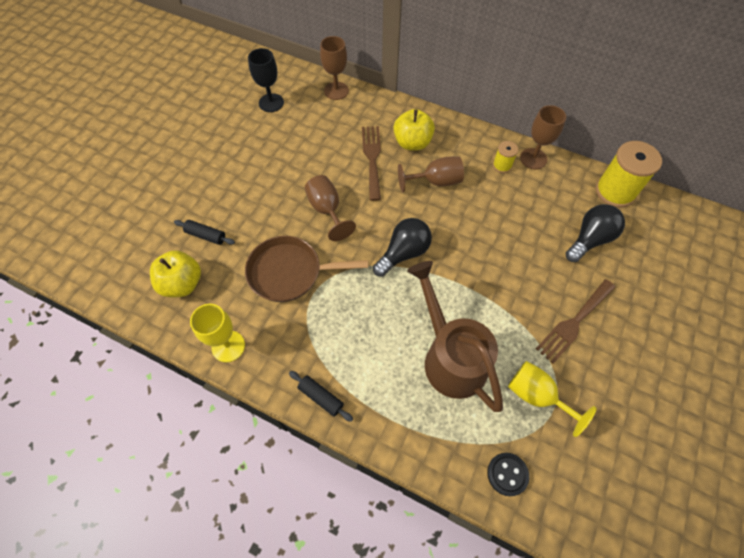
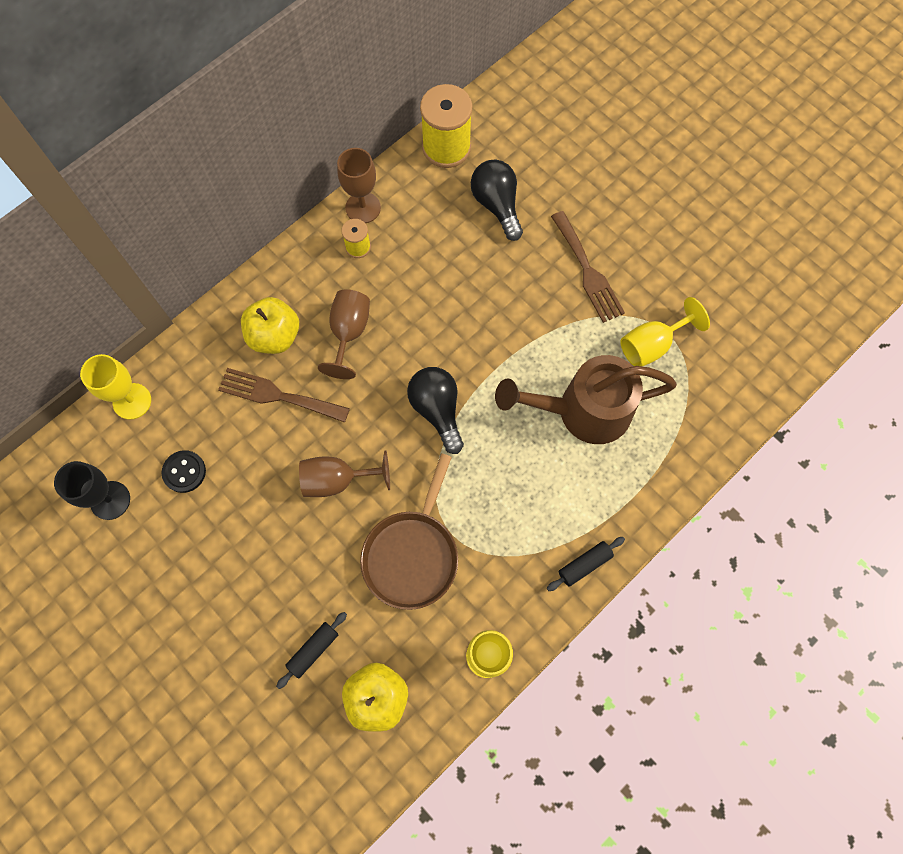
camera: 70 degrees left, 10 degrees up
brown goblet [320,36,349,100] -> yellow goblet [80,354,151,420]
black button [487,453,529,496] -> black button moved to [162,450,206,493]

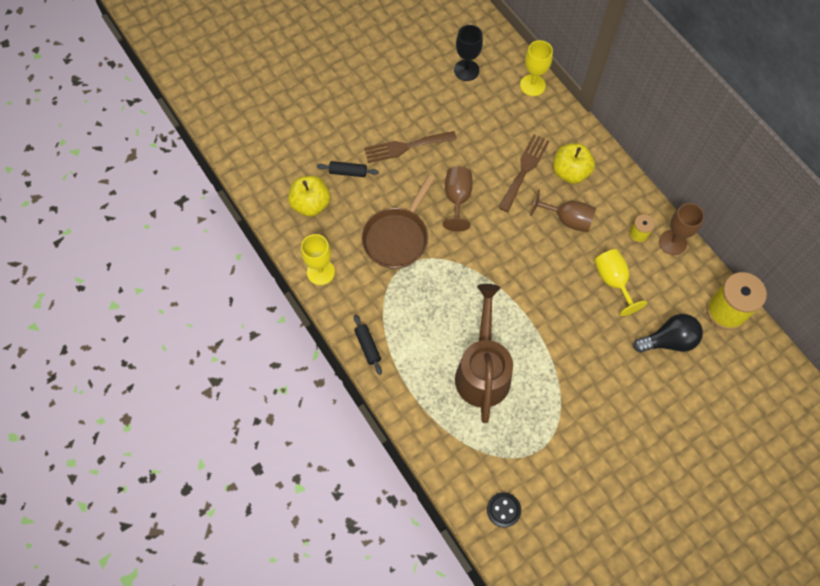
camera: 100 degrees right, 5 degrees down
black button [162,450,206,493] -> black button moved to [487,492,521,528]
black rolling pin [276,612,347,689] -> black rolling pin turned 45 degrees counterclockwise [317,161,379,177]
brown pan [360,453,458,610] -> brown pan turned 90 degrees counterclockwise [361,175,435,269]
black light bulb [407,367,464,454] -> none
brown fork [551,211,625,323] -> brown fork moved to [364,131,457,163]
yellow goblet [620,297,710,367] -> yellow goblet moved to [594,249,647,316]

